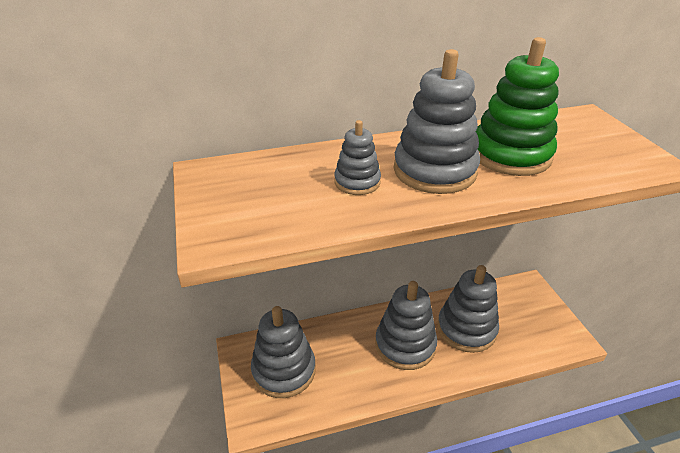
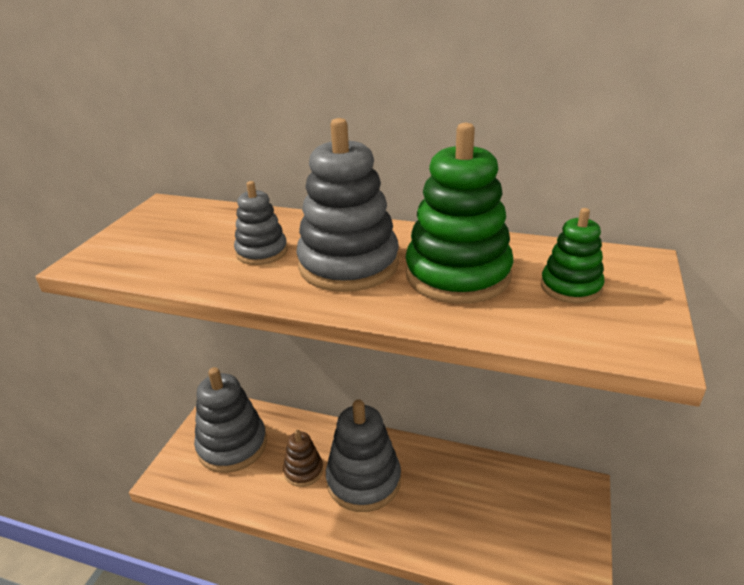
camera: 35 degrees right, 5 degrees down
grey stacking toy [437,265,499,353] -> none
none -> brown stacking toy [283,430,323,487]
none -> green stacking toy [541,208,605,304]

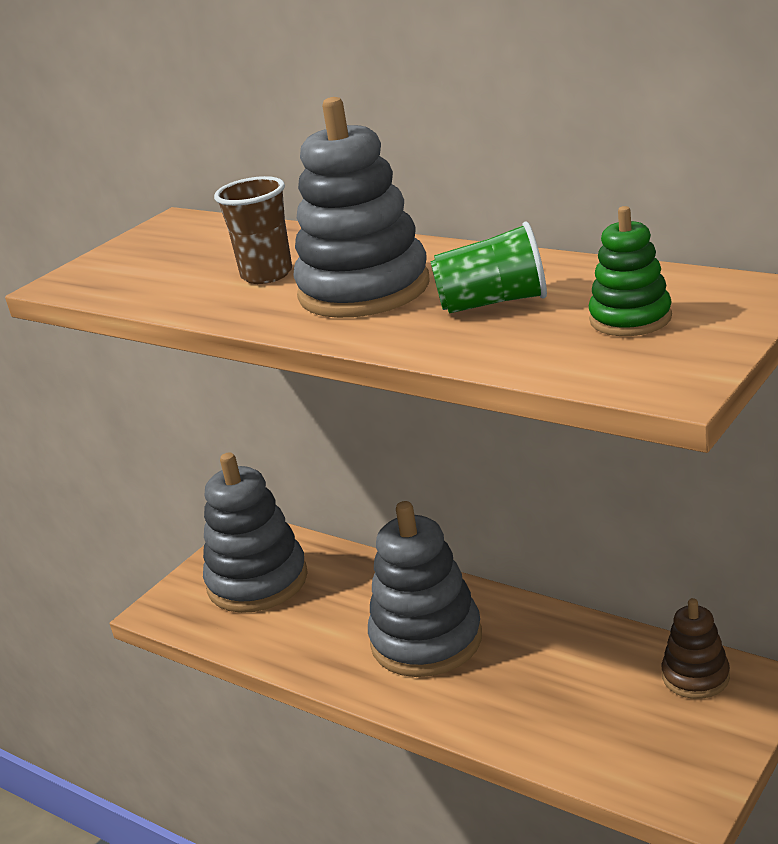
camera: 20 degrees right, 5 degrees down
grey stacking toy [234,181,288,265] -> brown cup [214,176,292,284]
brown stacking toy [283,430,323,487] -> brown stacking toy moved to [661,598,730,699]
green stacking toy [405,123,514,304] -> green cup [430,221,547,314]

